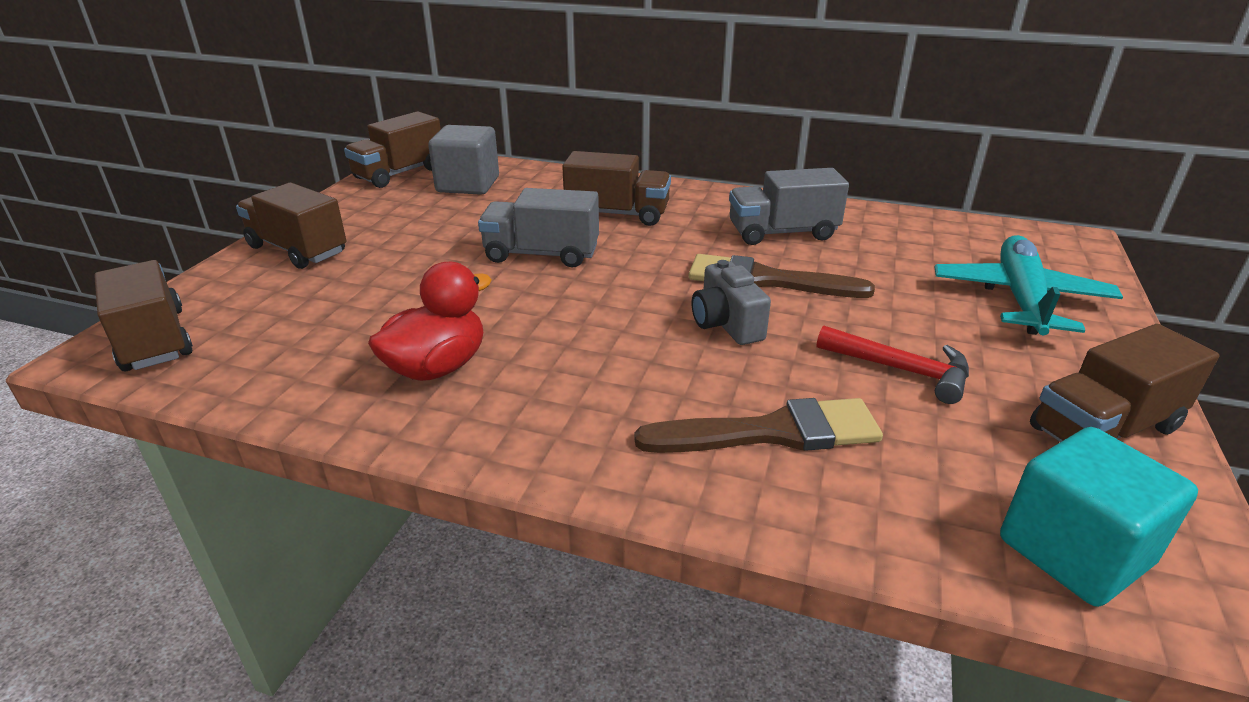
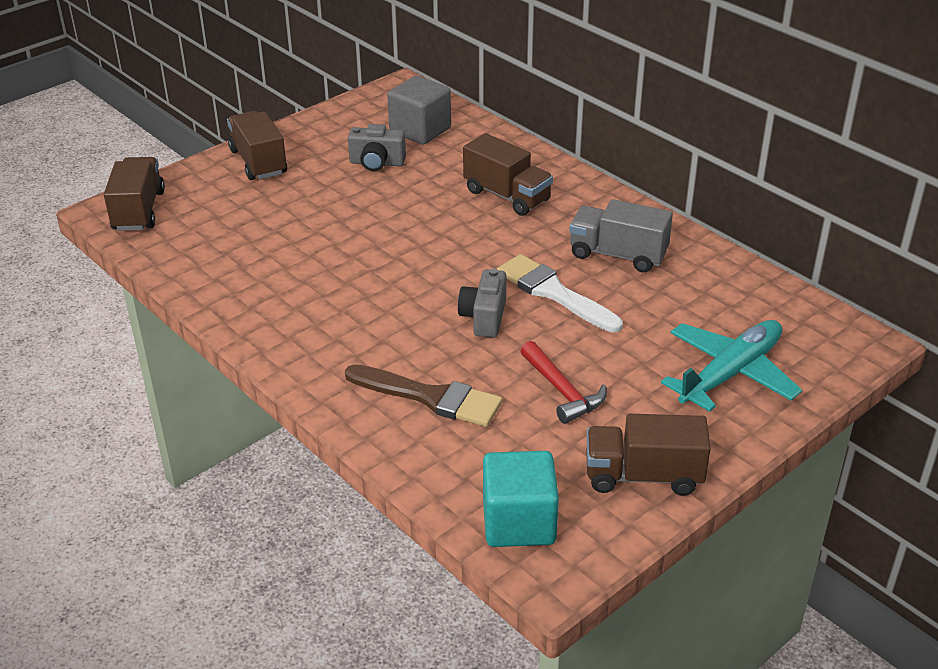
camera: 30 degrees right, 5 degrees up
brown truck [344,111,441,188] -> none
red duck [368,262,492,381] -> none
grey truck [478,188,599,268] -> none
brown brush [688,254,875,298] -> white brush [497,254,623,333]
none -> grey camera [348,124,406,171]

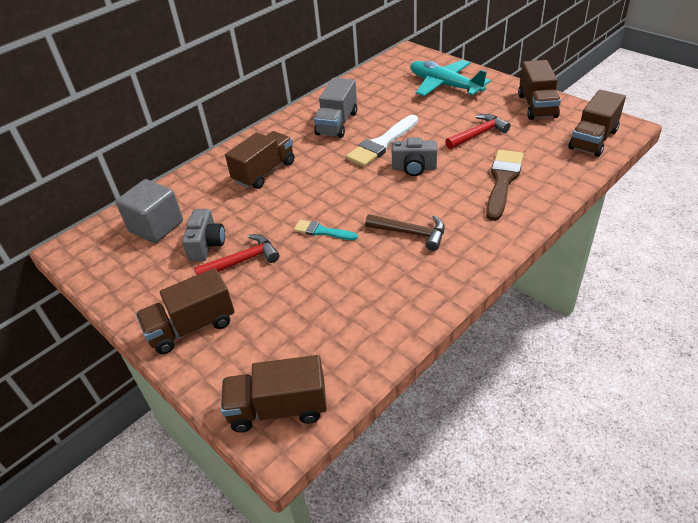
camera: 90 degrees left, 5 degrees up
turquoise cube [483,451,559,547] -> brown truck [568,89,626,157]
none -> red hammer [194,234,280,275]
none -> turquoise brush [294,220,358,240]
none -> brown hammer [365,214,445,251]

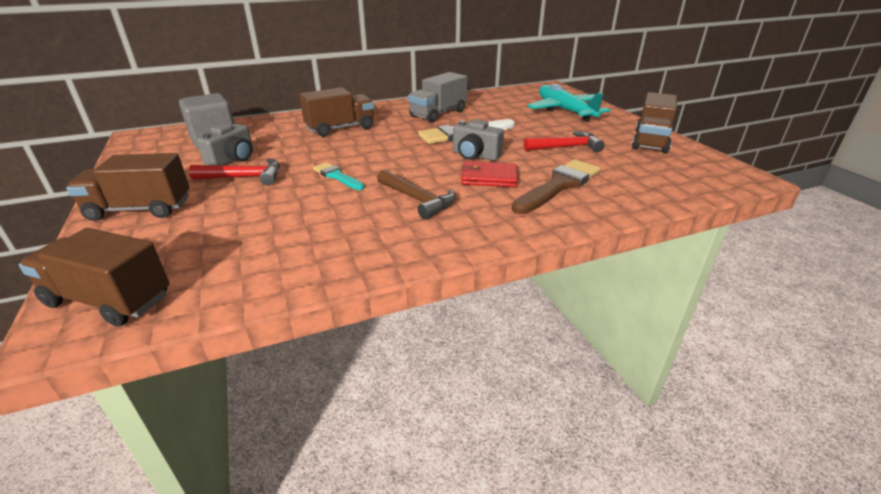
camera: 20 degrees right, 10 degrees down
brown truck [568,89,626,157] -> none
none -> red wallet [461,161,518,187]

